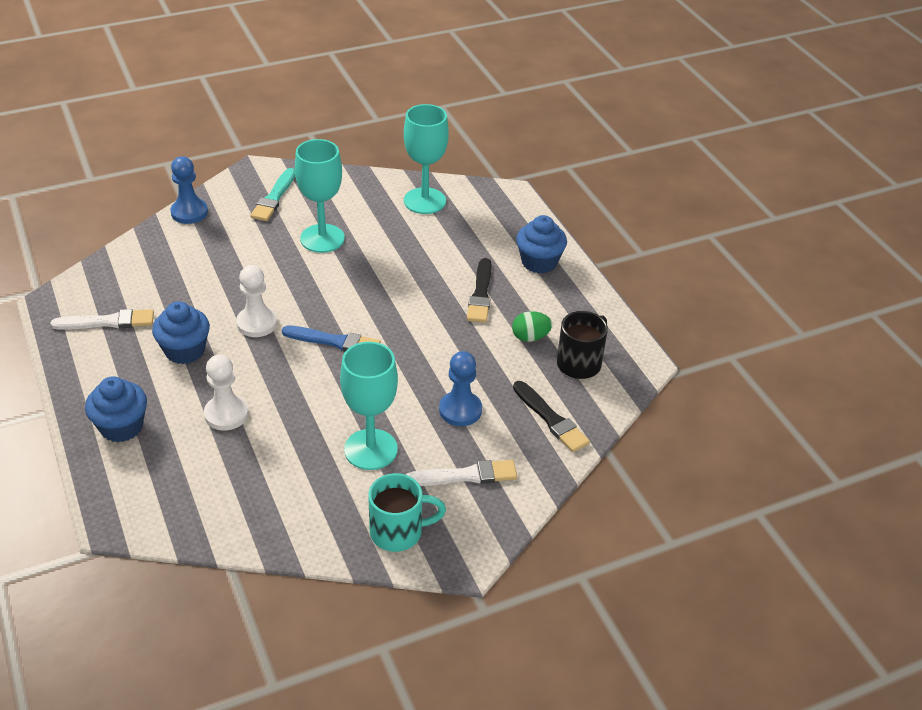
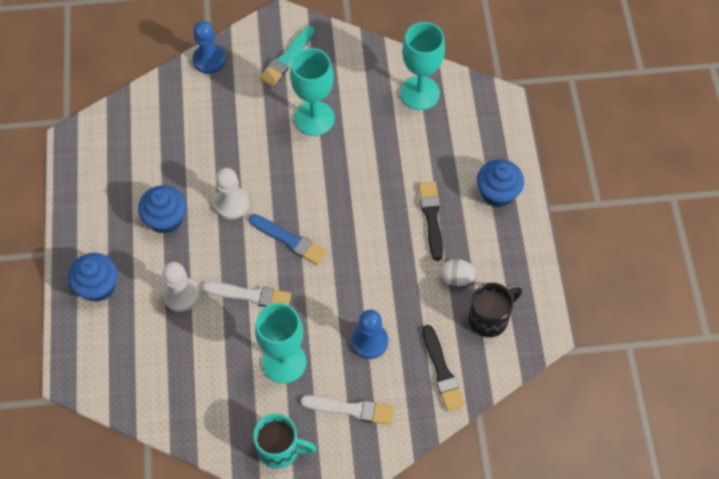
camera: 20 degrees right, 20 degrees up
white brush [50,309,154,330] -> white brush moved to [202,282,291,307]
black brush [467,258,492,323] -> black brush turned 150 degrees clockwise [419,182,443,261]
green egg [512,311,552,342] -> white egg [441,259,477,286]

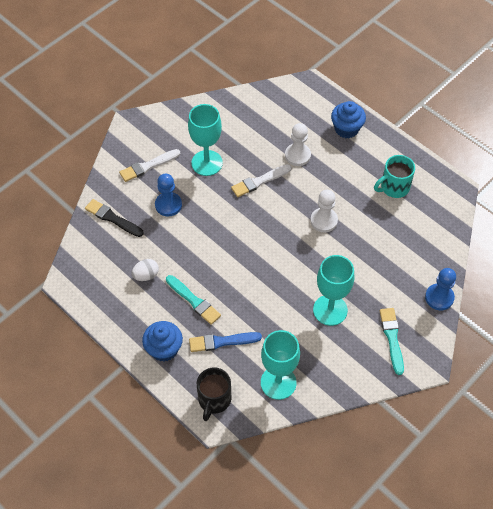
camera: 140 degrees right, 5 degrees down
blue cupcake [138,185,186,234] -> none
blue brush [249,214,327,265] -> blue brush moved to [189,332,262,352]
turquoise mug [253,414,317,469] -> turquoise mug moved to [374,155,415,198]
black brush [419,182,443,261] -> turquoise brush [166,275,221,325]
black mug [468,283,522,337] -> black mug moved to [197,367,231,421]

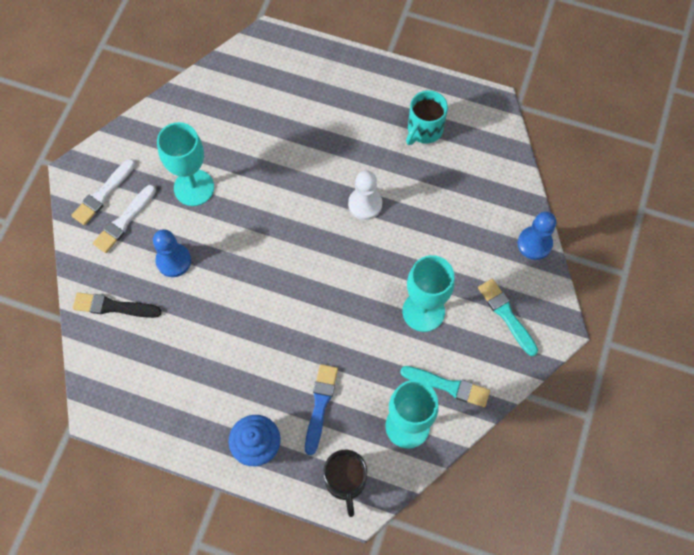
camera: 25 degrees left, 10 degrees up
white egg [131,259,159,281] -> none
turquoise brush [166,275,221,325] -> turquoise brush moved to [400,366,490,407]
blue brush [189,332,262,352] -> blue brush turned 135 degrees clockwise [305,364,338,455]
white brush [231,164,291,197] -> white brush moved to [71,159,135,225]
white pawn [285,123,311,166] -> none
blue cupcake [331,101,366,138] -> none

